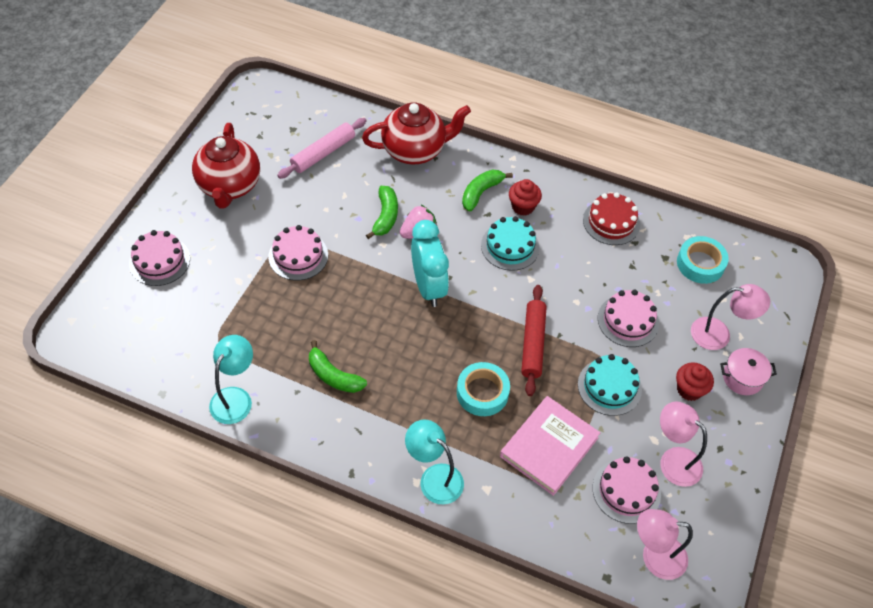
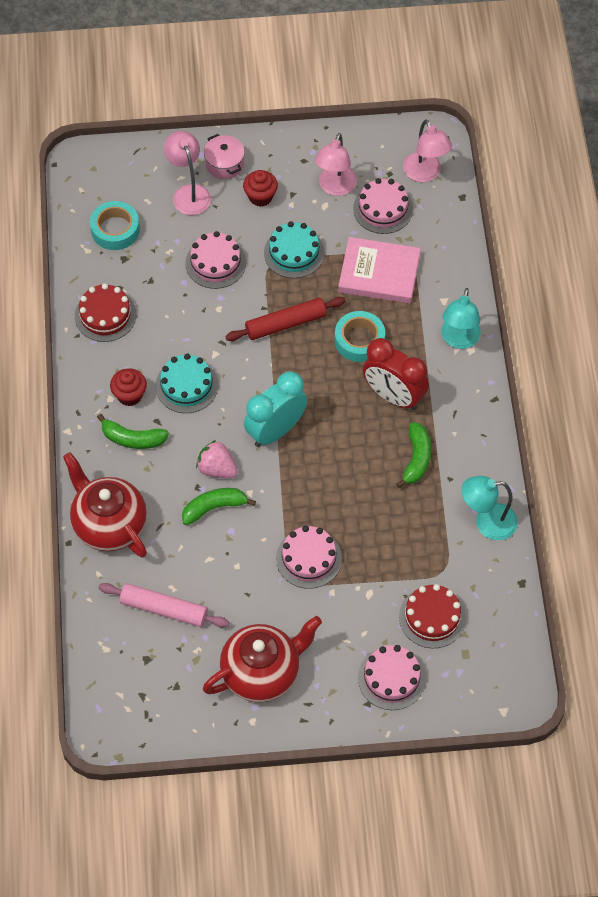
camera: 115 degrees left, 5 degrees up
none -> red clock [363,338,429,410]
none -> red cake [399,584,466,648]

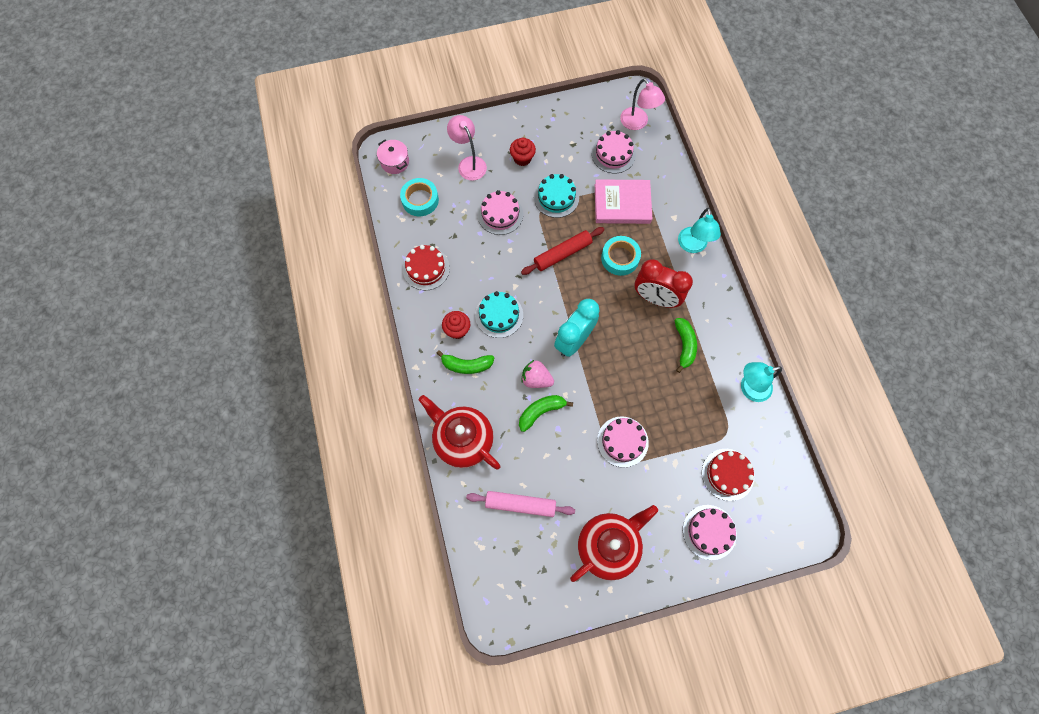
camera: 10 degrees left, 10 degrees up
pink pot [204,134,245,179] -> pink pot moved to [377,140,409,174]
pink lamp [315,133,357,196] -> none

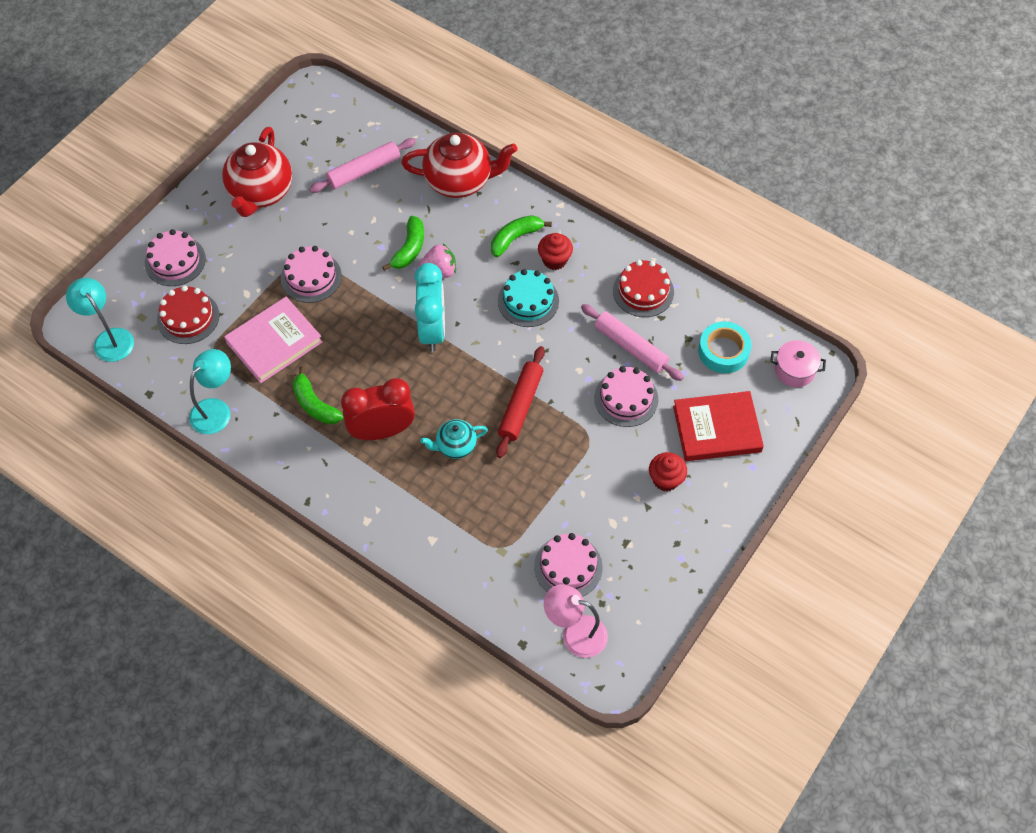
camera: 140 degrees right, 10 degrees down
pink lamp [447,115,487,181] -> red book [673,391,764,461]
turquoise cake [534,174,579,218] -> none
pink book [595,179,652,224] -> pink book moved to [224,297,323,383]
turquoise tape [601,236,641,276] -> turquoise teapot [420,419,488,459]
turquoise lamp [678,208,721,253] -> turquoise lamp moved to [66,278,134,362]
none -> pink rolling pin [581,304,684,381]

